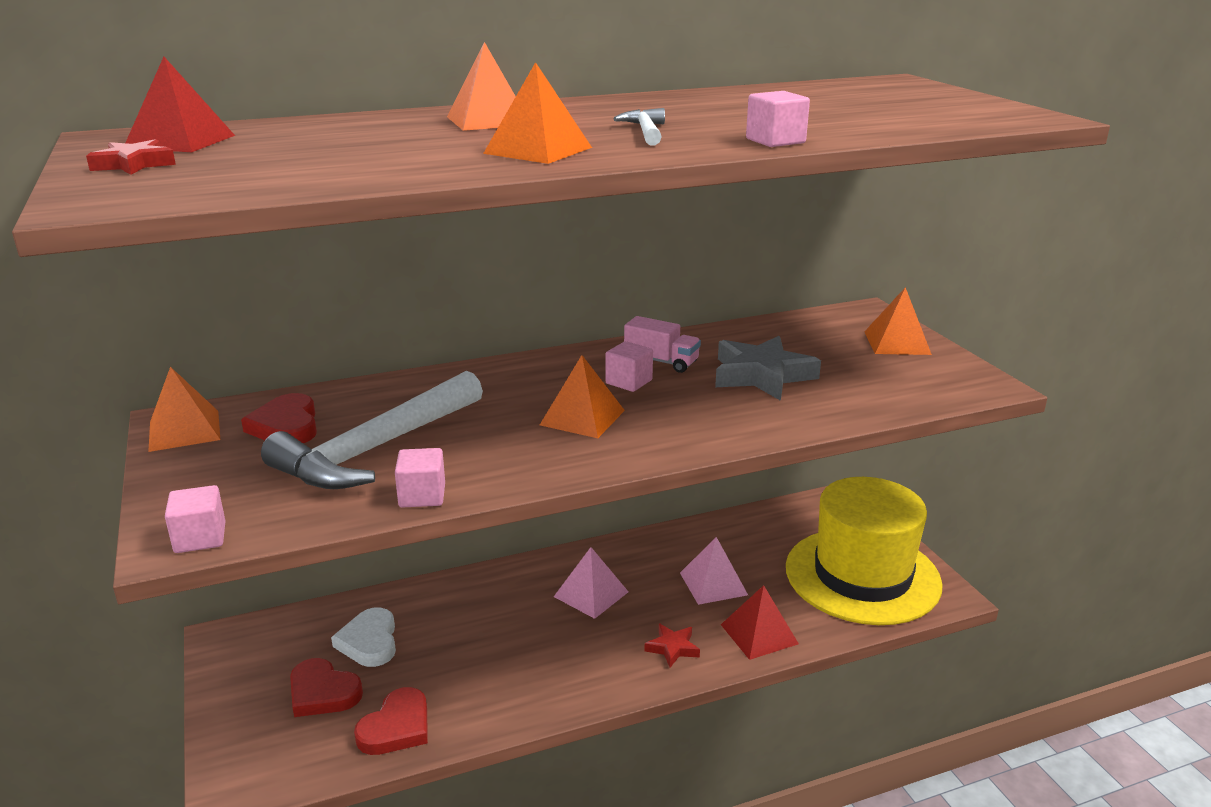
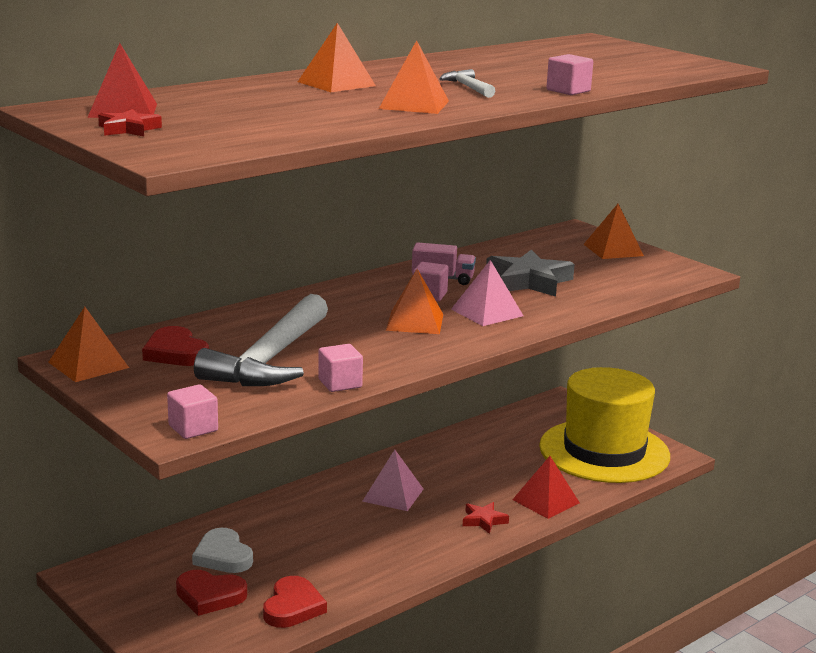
camera: 20 degrees left, 5 degrees down
pink pyramid [680,537,748,605] -> pink pyramid moved to [451,260,523,326]

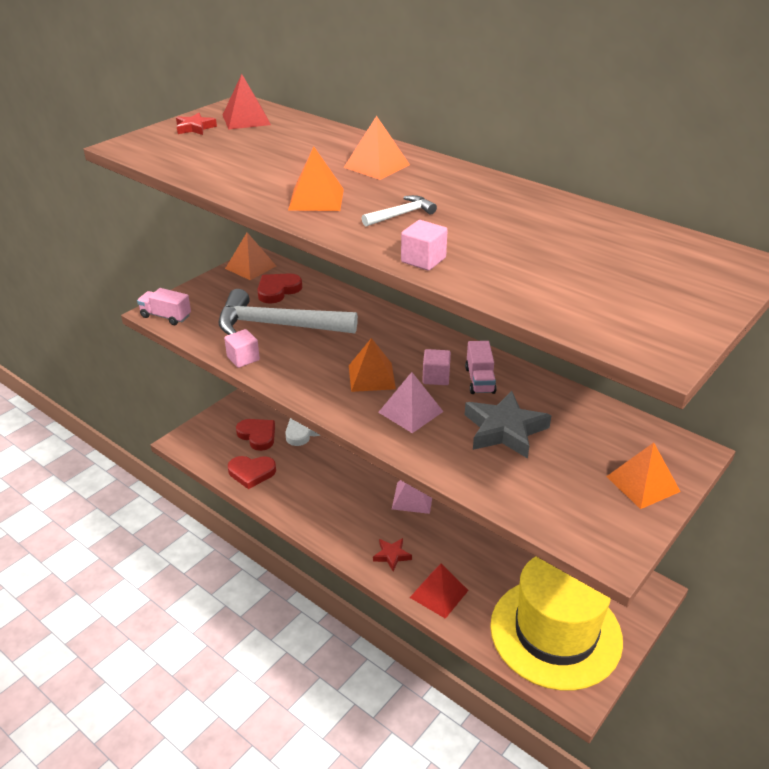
camera: 80 degrees right, 15 degrees up
pink cube [167,384,218,439] -> pink truck [137,288,191,325]
red heart [176,570,247,616] -> red heart turned 135 degrees clockwise [236,419,275,451]

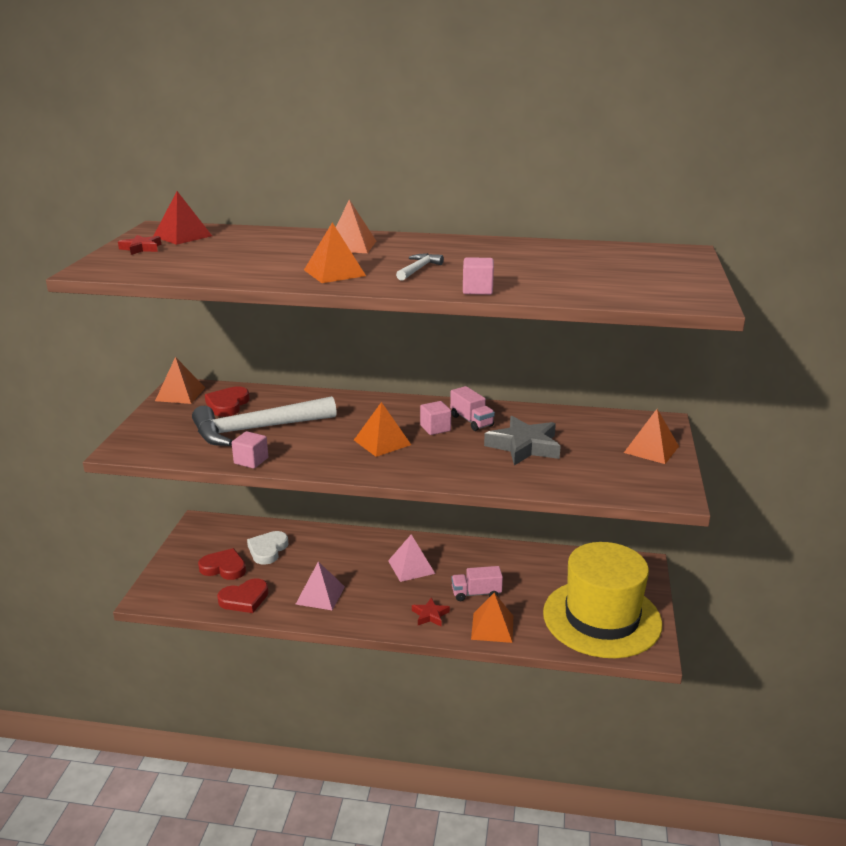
camera: 30 degrees left, 10 degrees down
pink truck [137,288,191,325] -> pink truck moved to [451,566,503,601]
pink pyramid [378,372,444,433] -> pink pyramid moved to [295,562,345,611]
red pyramid [410,564,469,619] -> orange pyramid [471,593,513,643]

